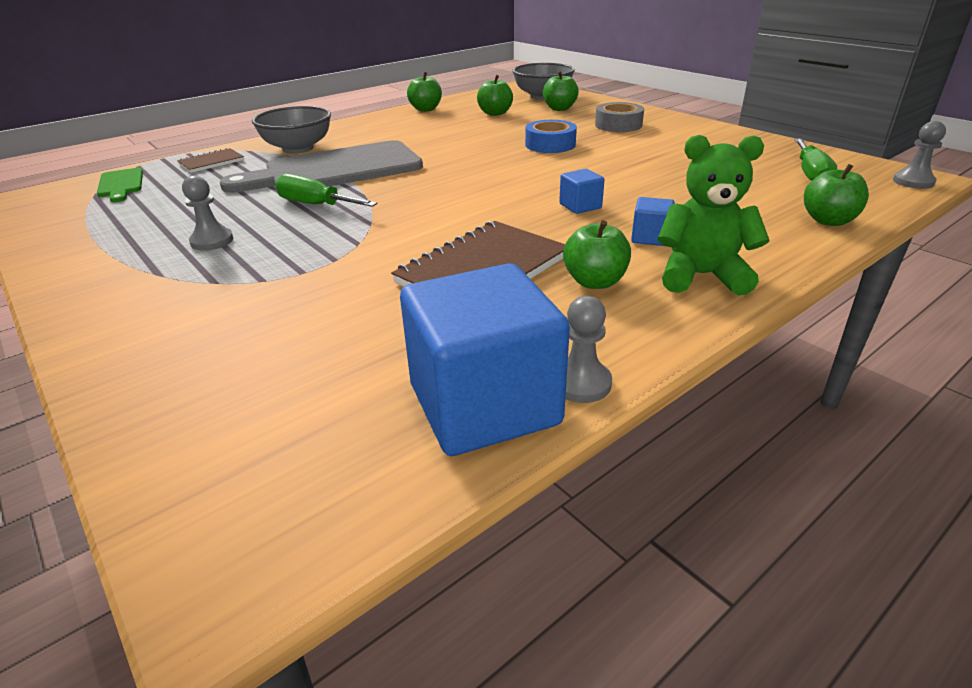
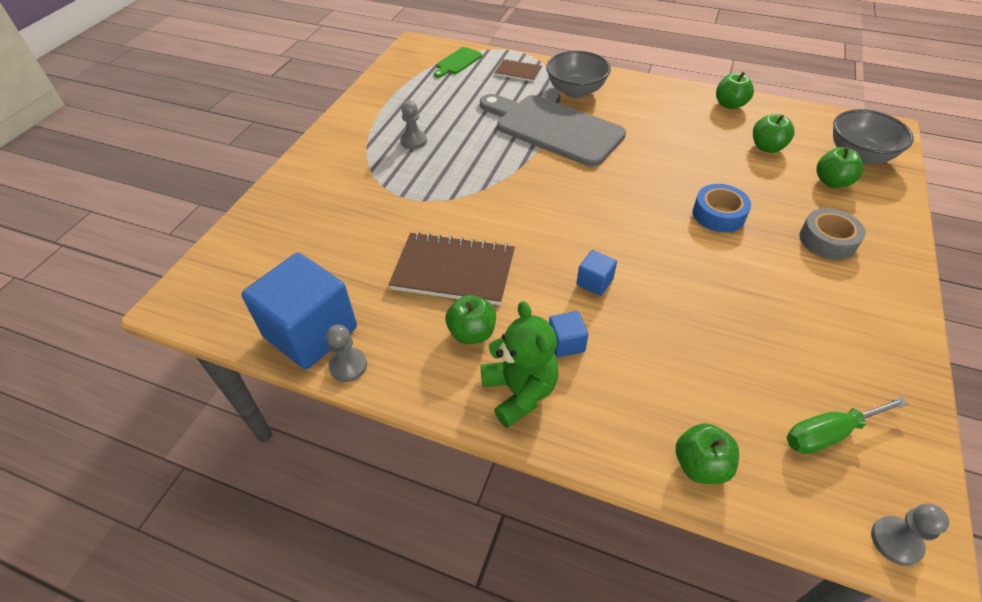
camera: 60 degrees right, 15 degrees up
green screwdriver [275,174,378,207] -> none

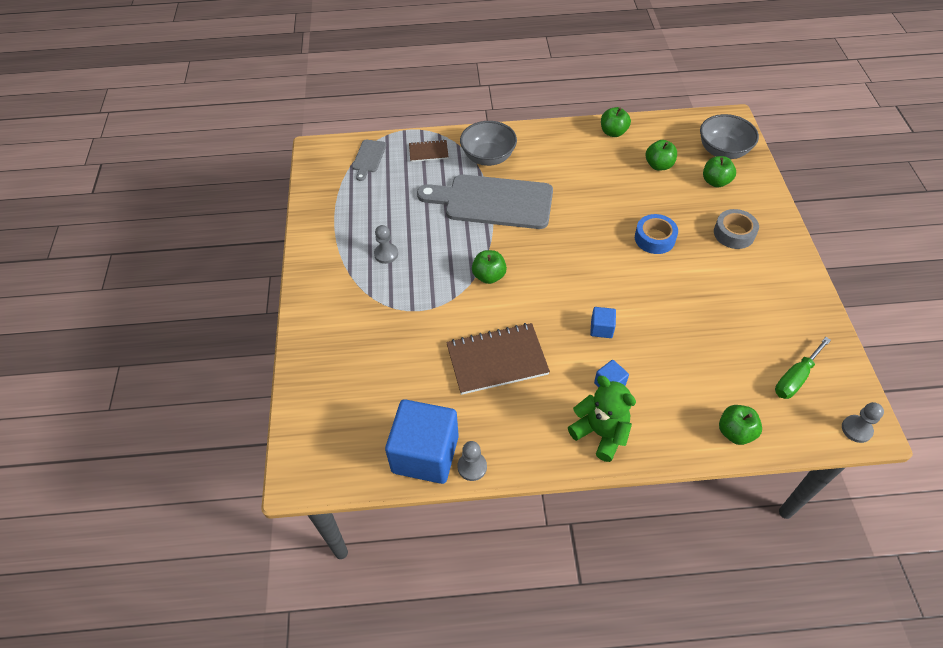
camera: 25 degrees left, 5 degrees up
green cutting board [434,47,482,78] -> grey cutting board [352,140,386,181]
green apple [445,295,496,344] -> green apple moved to [472,250,507,284]

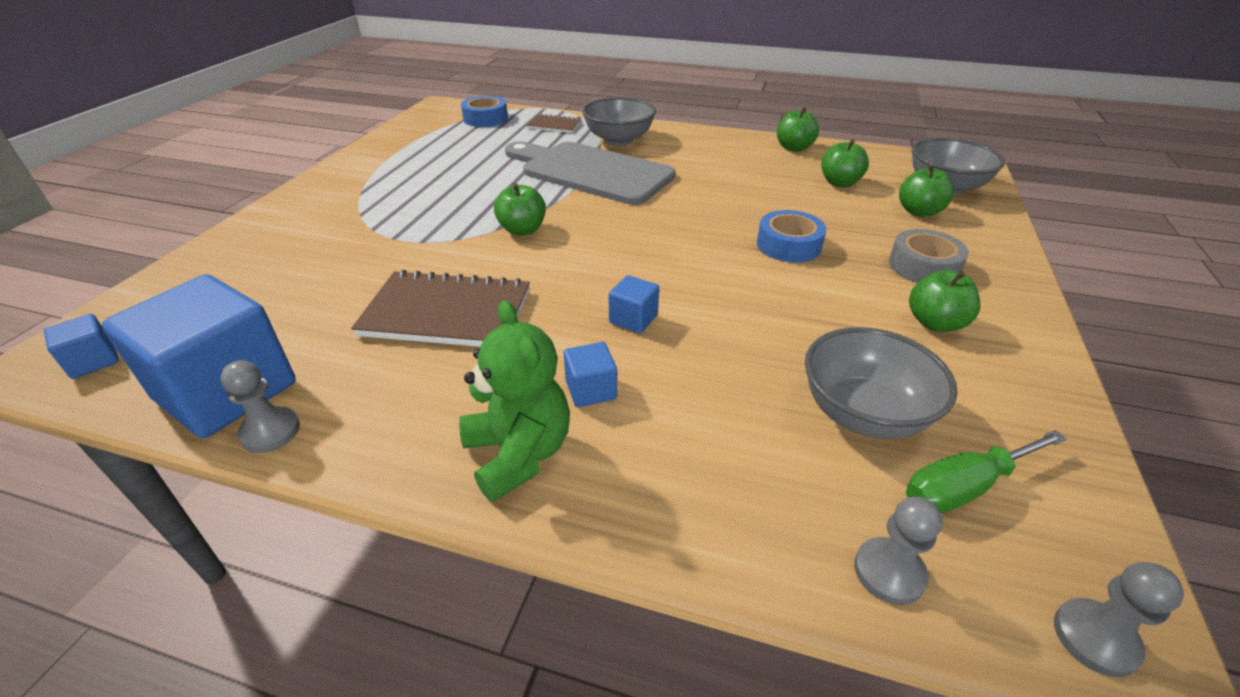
camera: 20 degrees right, 15 degrees down
grey cutting board [352,140,386,181] -> blue tape [461,96,508,127]
grey pawn [374,225,398,264] -> grey pawn moved to [854,497,943,605]
green apple [719,405,762,445] -> green apple moved to [909,270,980,332]
none -> blue cube [44,314,119,379]
none -> grey bowl [805,327,957,439]

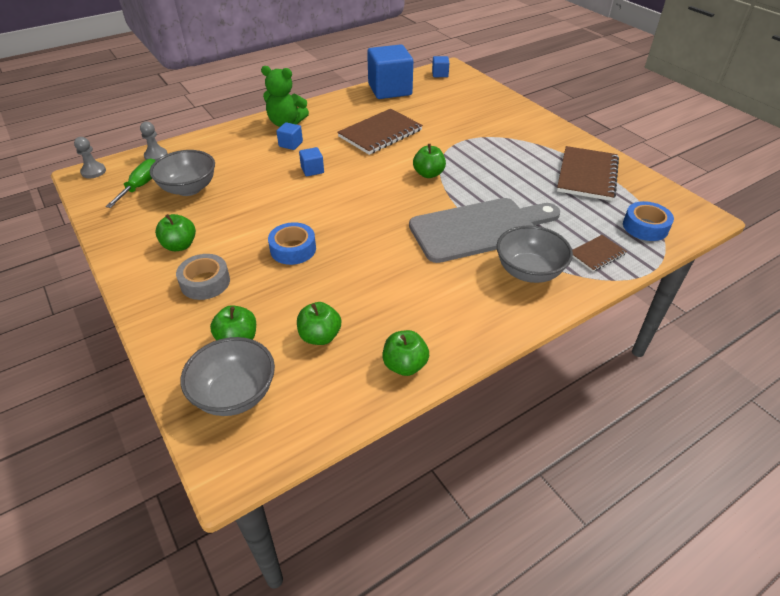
camera: 130 degrees right, 5 degrees up
grey pawn [220,360,300,453] -> none
none -> brown notebook [557,146,619,201]

